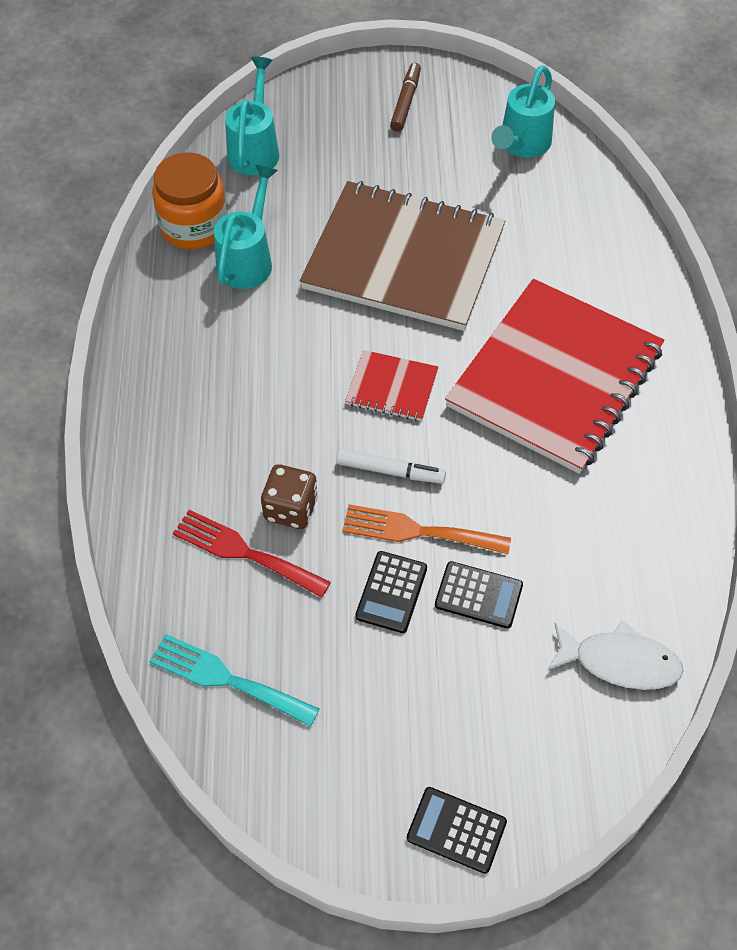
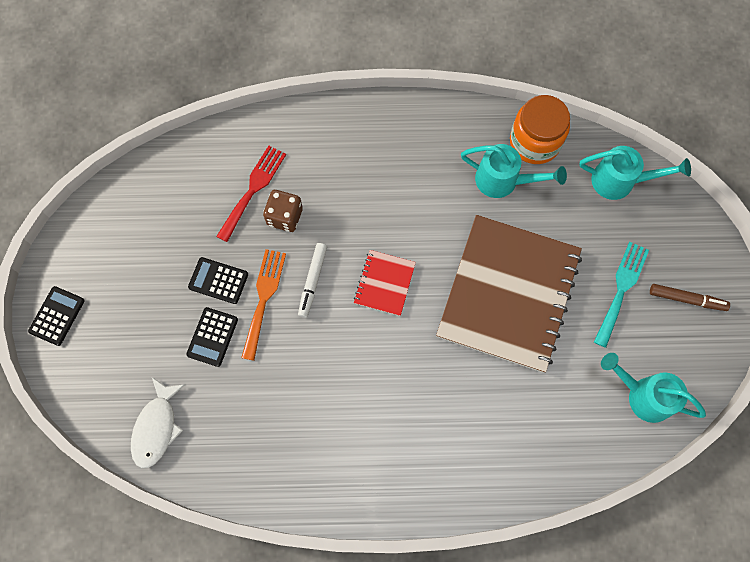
camera: 90 degrees right, 15 degrees up
turquoise fork [149,634,319,727] -> turquoise fork moved to [594,242,649,348]
red notebook [445,279,664,474] -> none

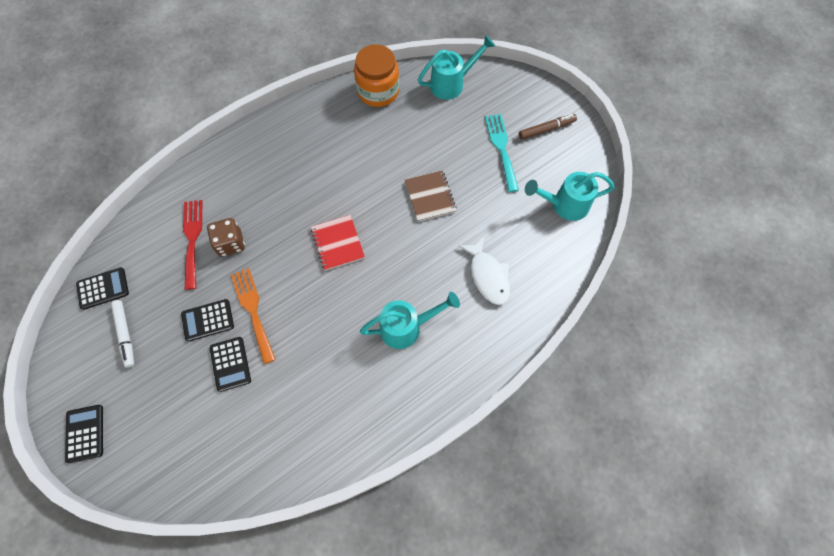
camera: 35 degrees left, 5 degrees down
white fish [131,377,185,468] -> white fish moved to [458,236,510,305]
white marker [298,243,327,318] -> white marker moved to [111,300,134,368]
brown notebook [436,215,582,373] -> brown notebook [405,170,457,222], size x0.43
turquoise watering can [461,144,567,198] -> turquoise watering can moved to [360,292,460,349]
none -> black calculator [76,267,129,310]

